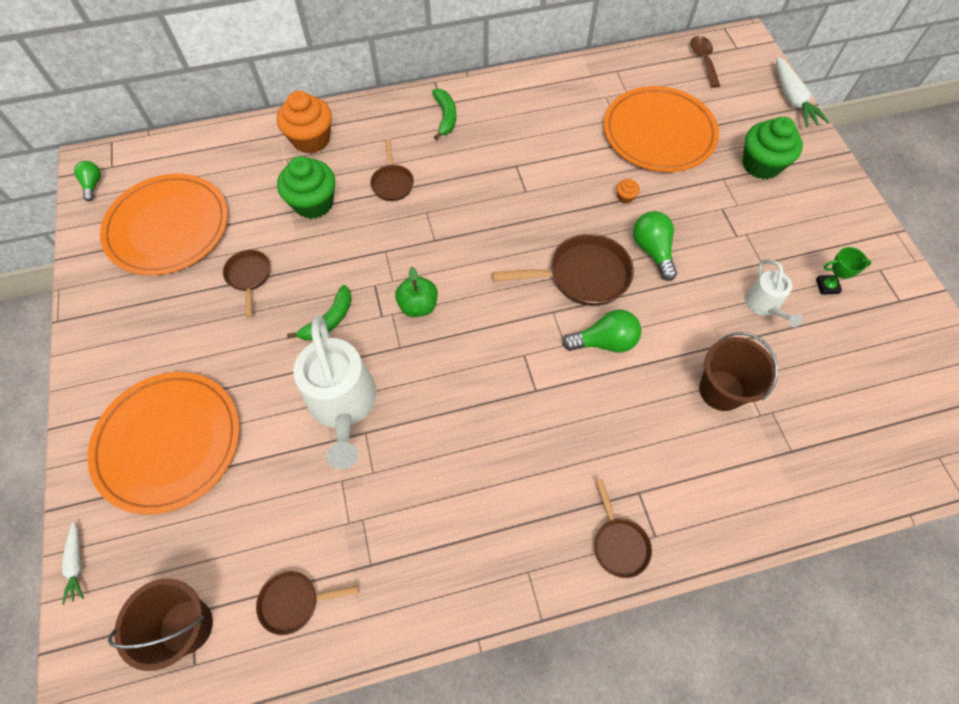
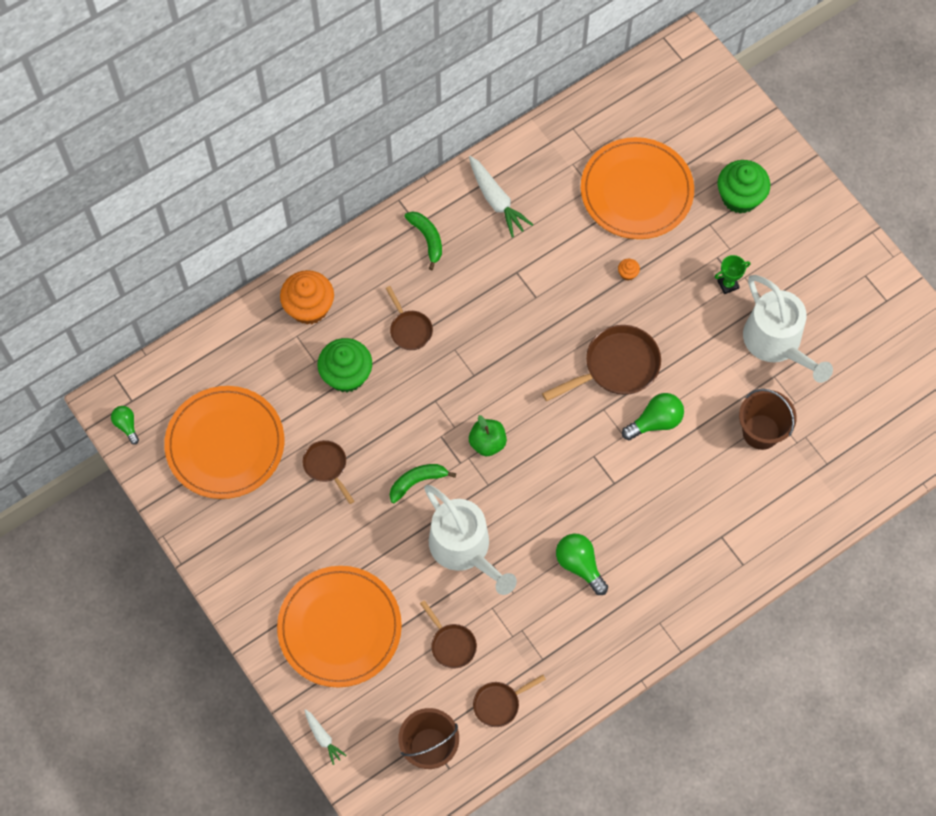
camera: 20 degrees left, 5 degrees up
green banana [287,285,352,340] -> green banana turned 135 degrees counterclockwise [390,464,456,503]
brown pan [594,479,652,578] -> brown pan moved to [420,600,477,668]
green light bulb [633,211,677,281] -> green light bulb moved to [556,533,608,595]
brown spoon [691,36,720,88] -> none
white watering can [745,259,803,327] -> white watering can [743,275,833,383], size x1.87
white carrot [776,57,830,128] -> white carrot moved to [469,156,533,238]
green trophy [816,247,871,295] -> green trophy moved to [715,255,751,294]

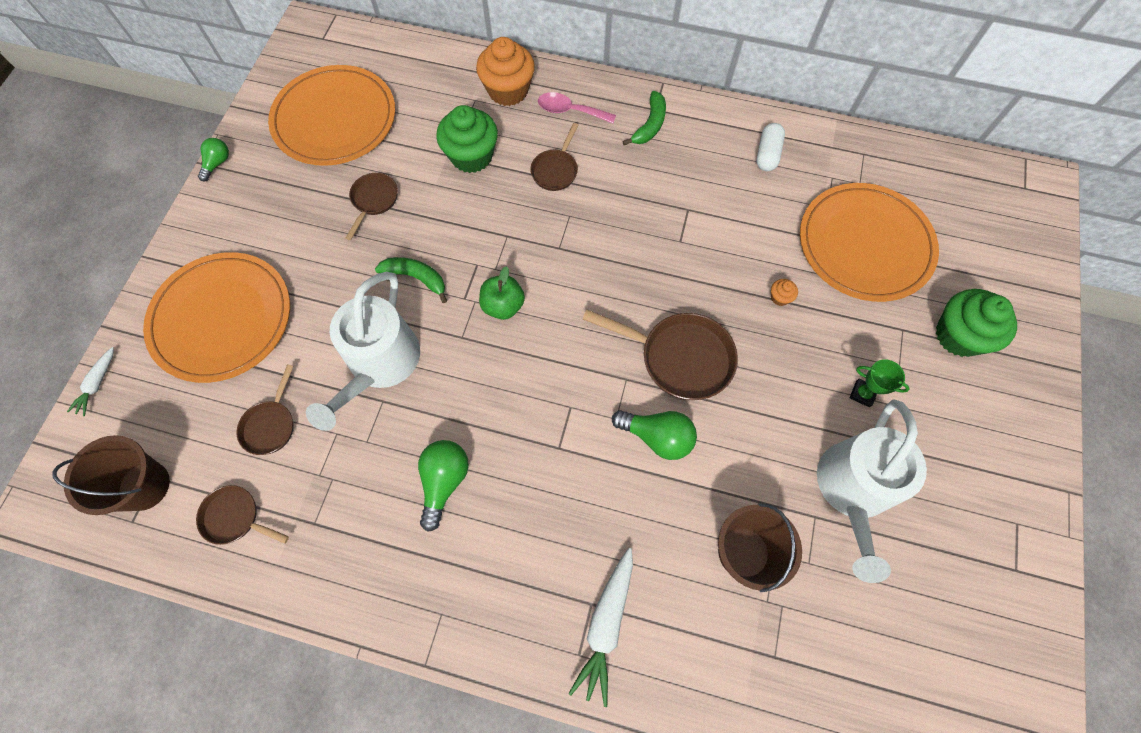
camera: 50 degrees right, 0 degrees up
green light bulb [111,406,139,445] -> green light bulb moved to [198,138,229,182]
white carrot [469,156,533,238] -> white carrot moved to [568,548,633,707]
none -> pink spoon [538,92,616,123]
none -> white capsule [756,123,785,171]

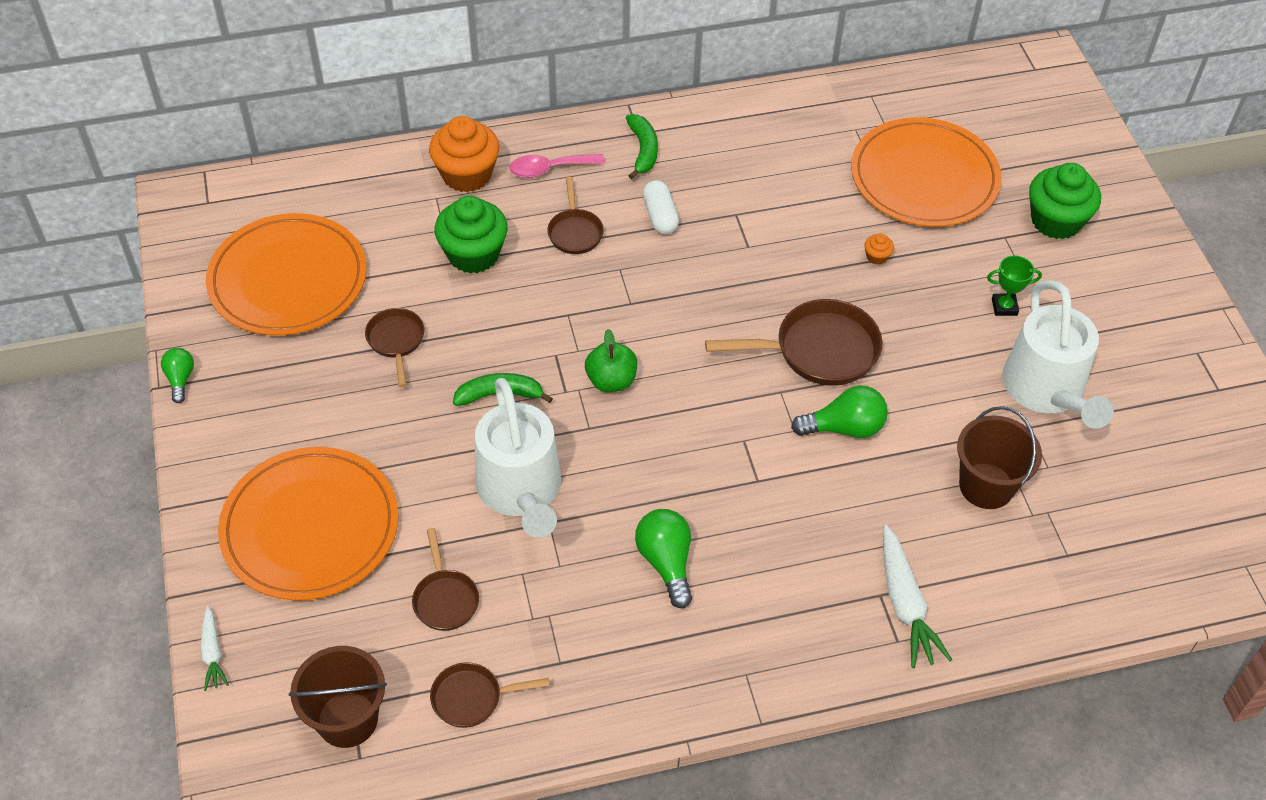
camera: 30 degrees left, 15 degrees down
white capsule [756,123,785,171] -> white capsule moved to [643,180,679,234]

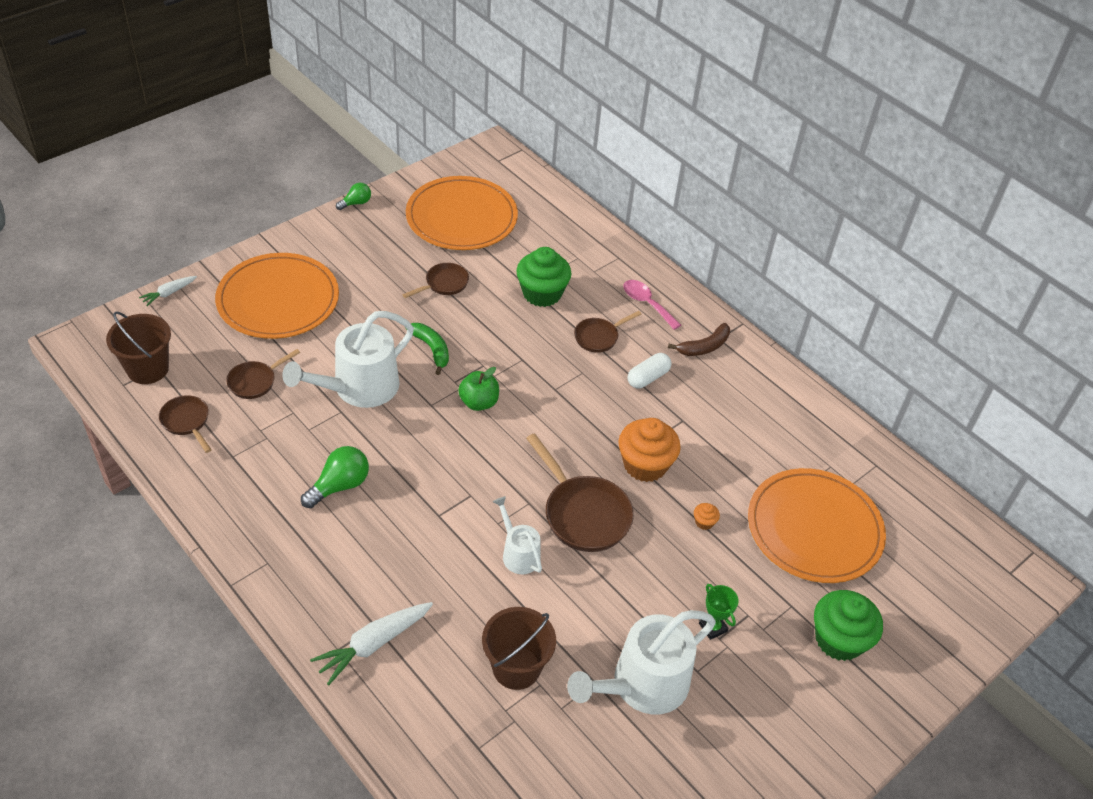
camera: 60 degrees right, 5 degrees down
orange cupcake [429,116,499,192] -> orange cupcake moved to [619,418,681,482]
green banana [626,114,658,179] -> brown banana [668,323,730,356]
green light bulb [791,385,888,438] -> white watering can [493,496,542,574]

